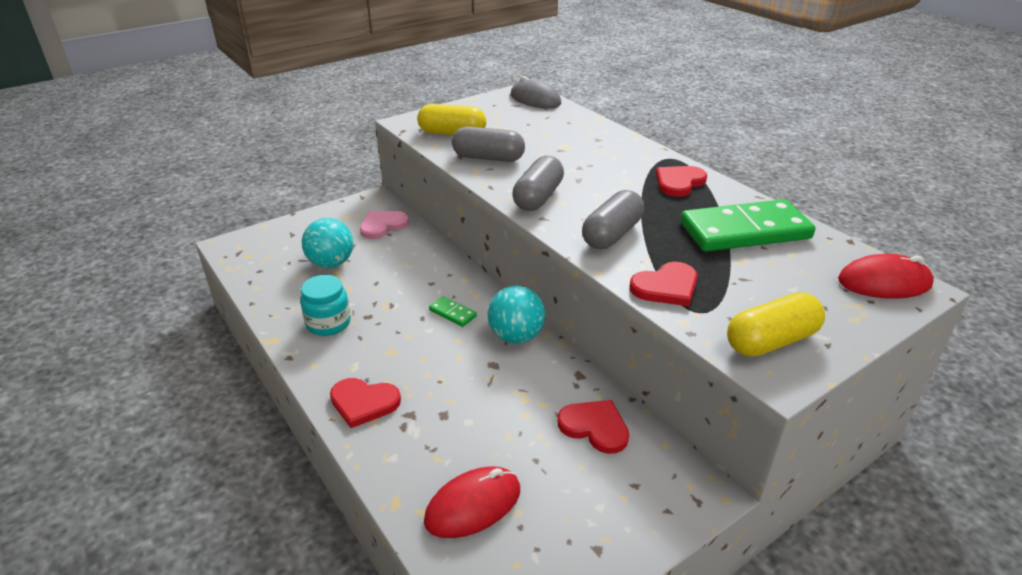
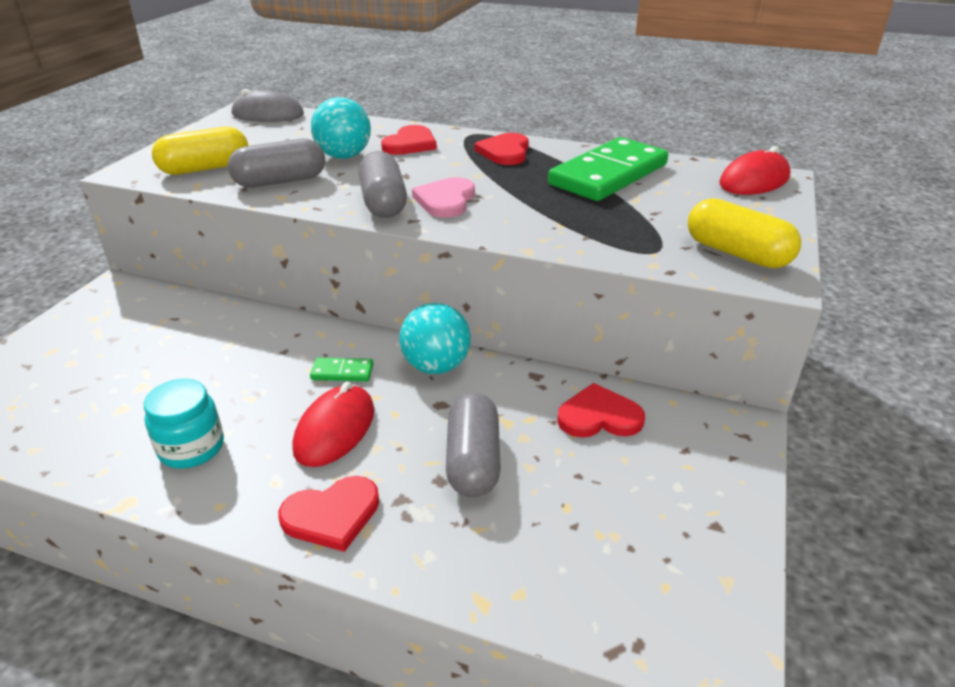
camera: 35 degrees left, 0 degrees up
turquoise ball [302,218,353,268] -> turquoise ball moved to [311,97,371,159]
pink heart [360,211,409,239] -> pink heart moved to [412,177,475,218]
red mouse [424,466,520,538] -> red mouse moved to [292,382,374,467]
grey capsule [582,190,644,249] -> grey capsule moved to [446,392,501,497]
red heart [630,262,697,306] -> red heart moved to [381,125,437,155]
yellow capsule [727,292,825,357] -> yellow capsule turned 75 degrees counterclockwise [687,198,801,268]

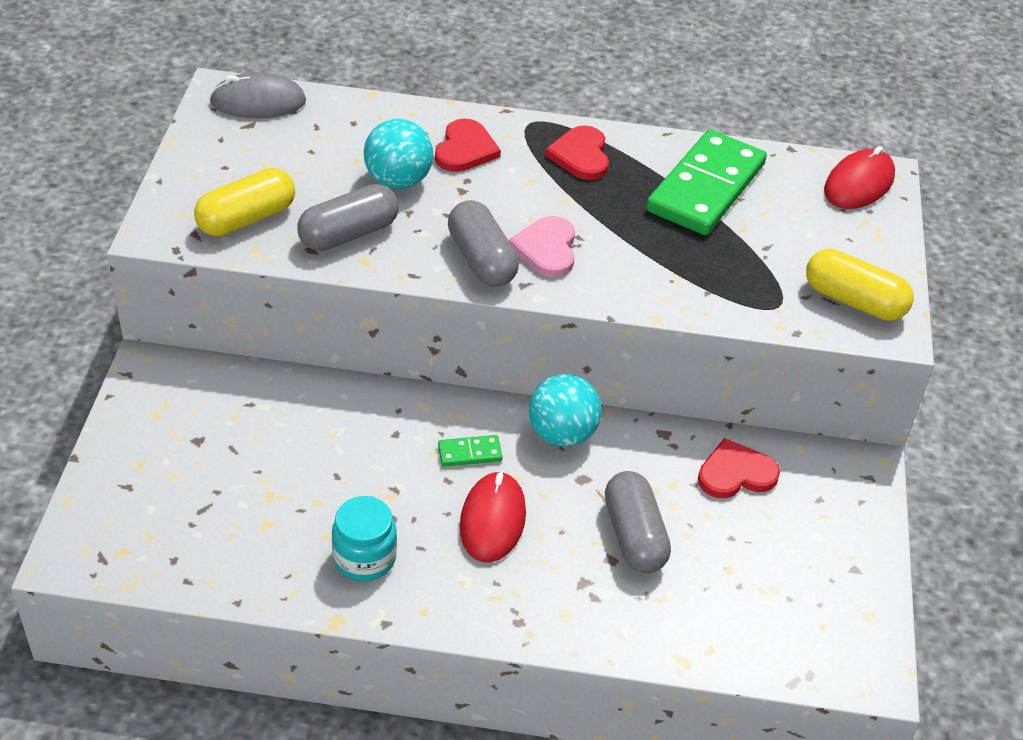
camera: 15 degrees left, 10 degrees up
red heart [279,476,379,552] -> none

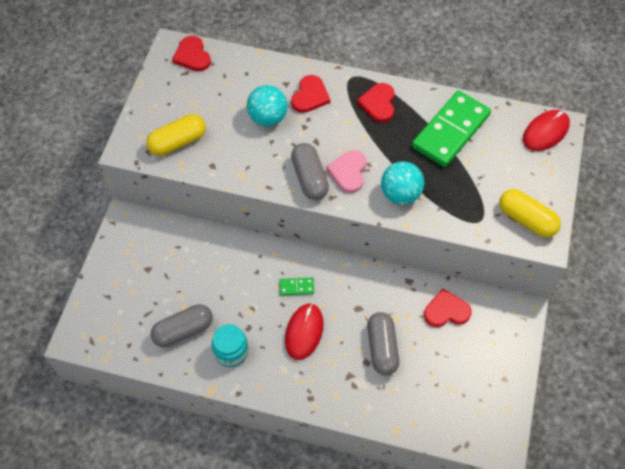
camera: 10 degrees right, 15 degrees up
grey mouse [210,72,306,118] -> red heart [172,36,211,71]
grey capsule [297,184,399,251] -> grey capsule moved to [151,304,213,347]
turquoise ball [529,374,602,447] -> turquoise ball moved to [381,161,425,205]

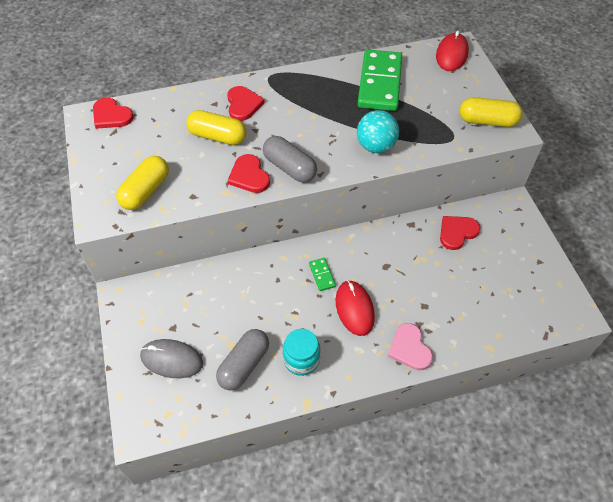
camera: 30 degrees left, 5 degrees down
turquoise ball [247,85,288,127] -> yellow capsule [186,110,246,145]
green domino [279,278,314,296] -> green domino turned 75 degrees counterclockwise [309,258,336,291]
pink heart [326,150,367,193] -> pink heart moved to [388,323,433,371]
red heart [357,83,395,122] -> red heart moved to [227,154,270,193]
grey capsule [367,312,399,375] -> none
none -> grey mouse [140,339,203,378]

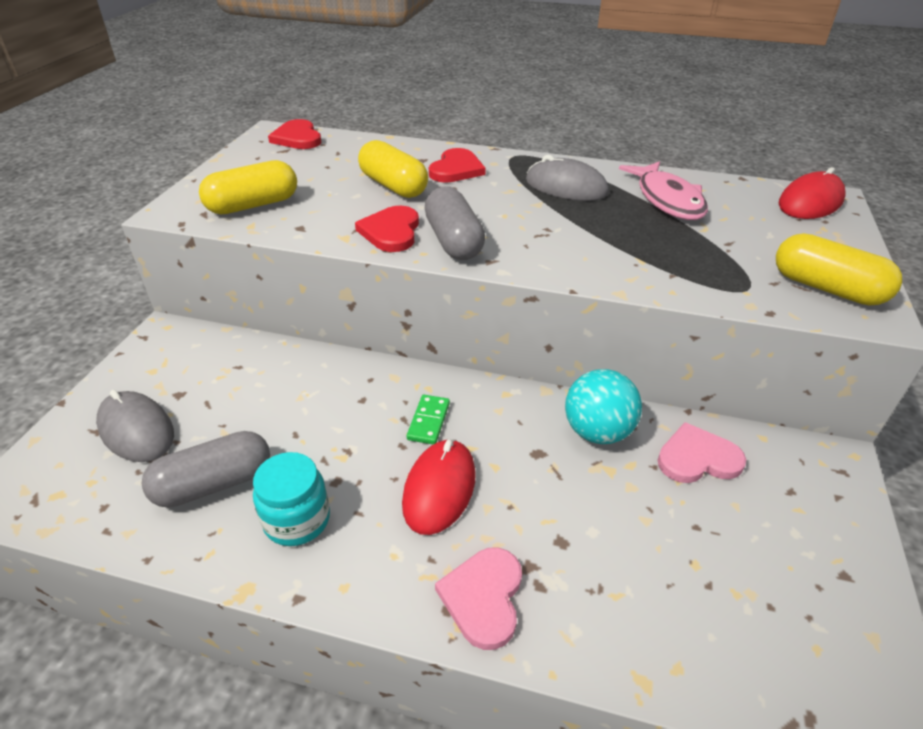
camera: 30 degrees right, 15 degrees down
turquoise ball [357,110,399,153] -> turquoise ball moved to [565,369,642,444]
green domino [358,49,402,111] -> pink fish [619,161,708,220]
red heart [440,216,480,250] -> pink heart [658,422,746,483]
none -> grey mouse [526,155,609,201]

